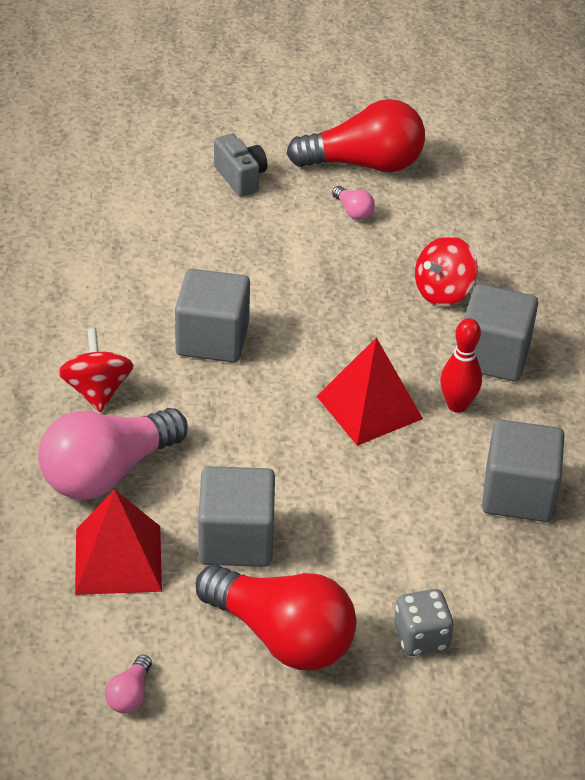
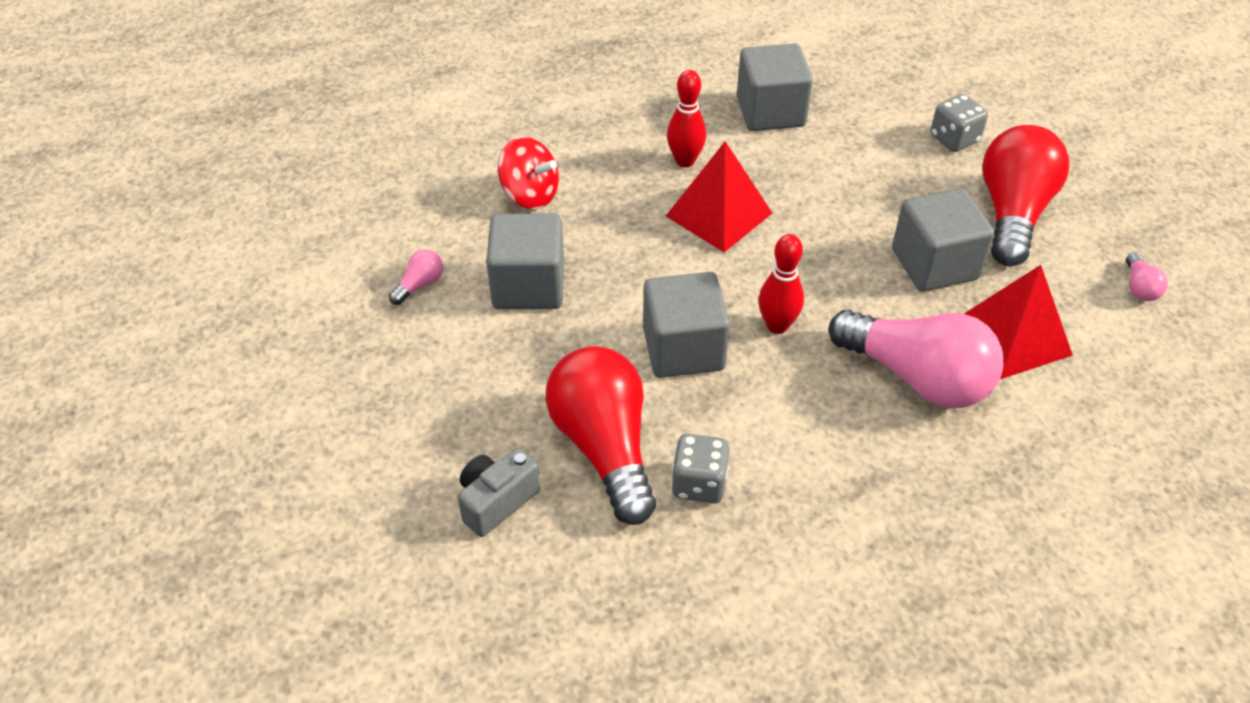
camera: 105 degrees left, 5 degrees up
red spinning top [58,328,134,413] -> none
pink light bulb [105,654,152,713] -> pink light bulb turned 90 degrees clockwise [1126,253,1168,301]
grey camera [214,134,268,196] -> grey camera moved to [458,448,540,537]
red light bulb [286,99,425,172] -> red light bulb moved to [546,346,656,525]
grey cube [463,284,538,382] -> grey cube moved to [486,213,564,309]
none -> grey dice [671,434,730,503]
none -> red bowling pin [759,234,804,334]

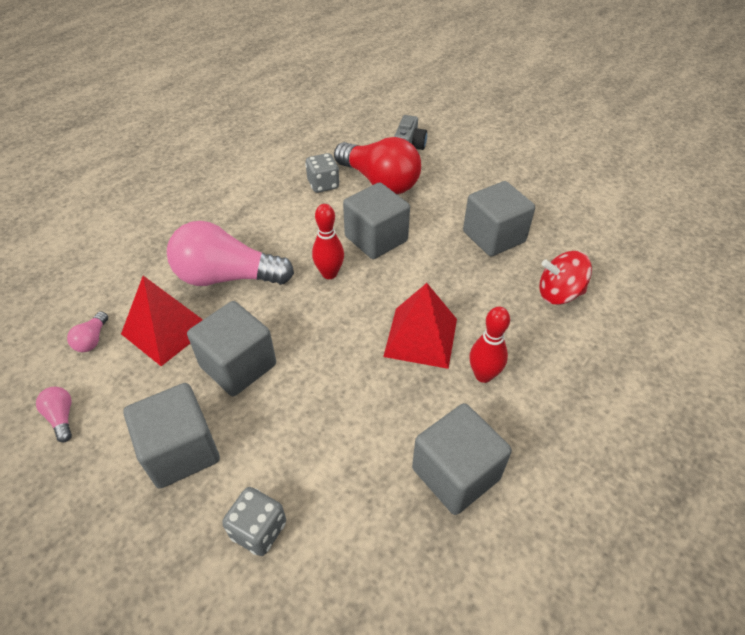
camera: 150 degrees right, 0 degrees up
pink light bulb [389,249,443,305] -> pink light bulb moved to [67,312,108,352]
red light bulb [982,125,1069,266] -> grey cube [123,383,220,488]

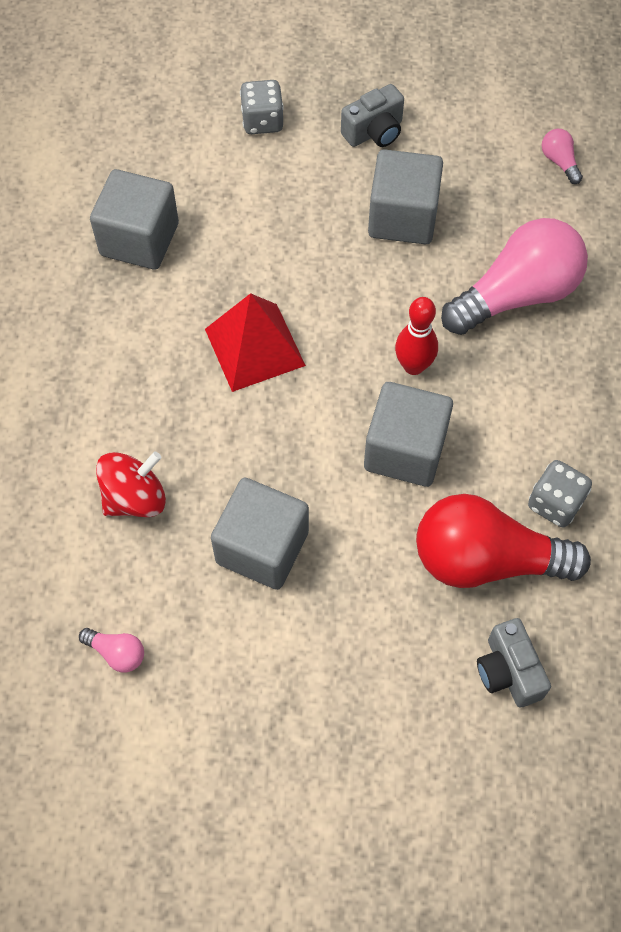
camera: 145 degrees right, 15 degrees up
pink light bulb [36,387,72,442] -> pink light bulb moved to [79,628,144,673]
red pyramid [121,276,203,366] -> none
grey cube [123,383,220,488] -> grey camera [341,84,404,147]
red bowling pin [469,307,510,383] -> none

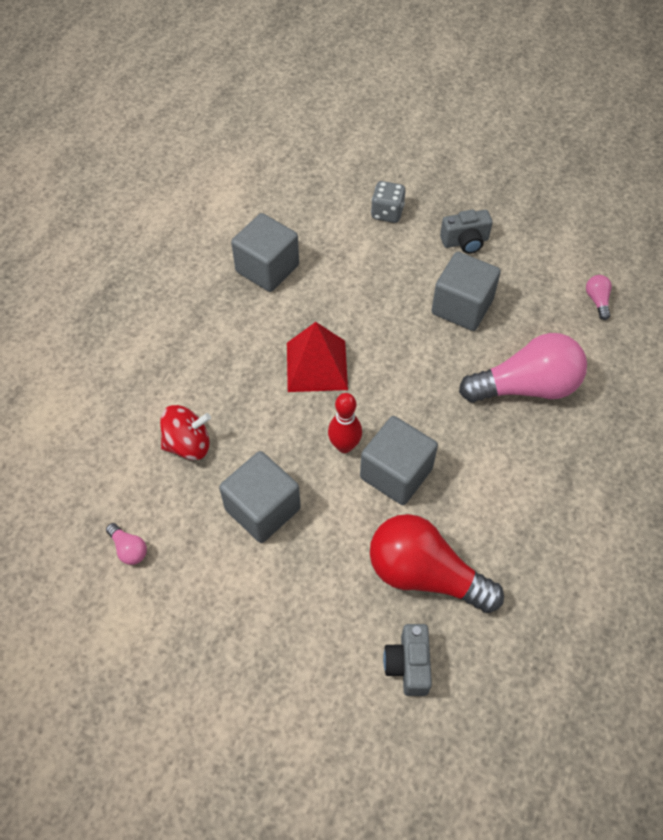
camera: 20 degrees right, 5 degrees down
red bowling pin [395,297,438,375] -> red bowling pin moved to [328,393,362,453]
grey dice [528,460,592,528] -> none

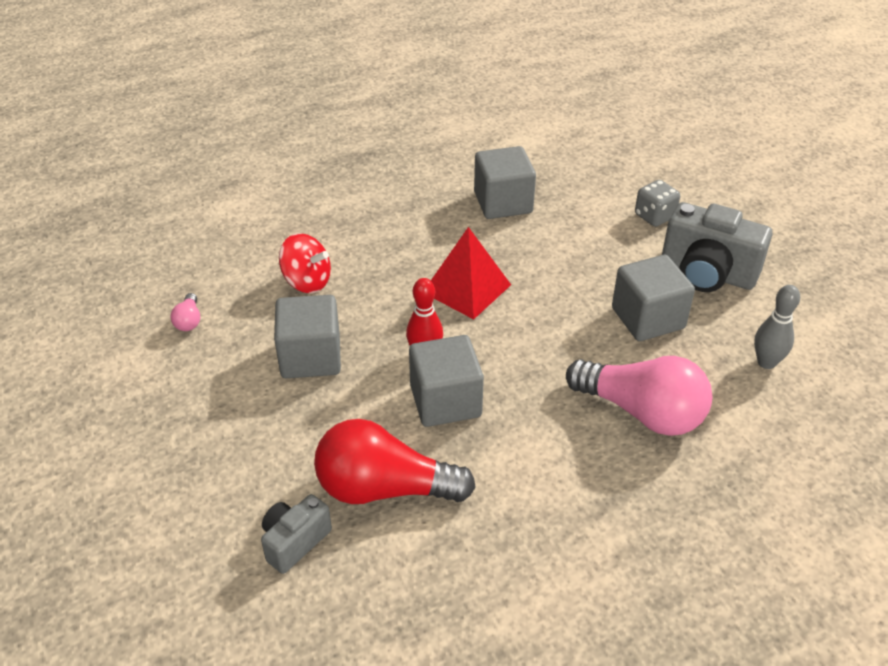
camera: 40 degrees right, 15 degrees down
red light bulb [370,514,504,613] -> red light bulb turned 60 degrees counterclockwise [314,419,476,504]
grey camera [440,209,493,254] -> grey camera [662,202,773,292], size x1.76
pink light bulb [586,275,612,320] -> none
none -> grey bowling pin [754,285,800,369]

